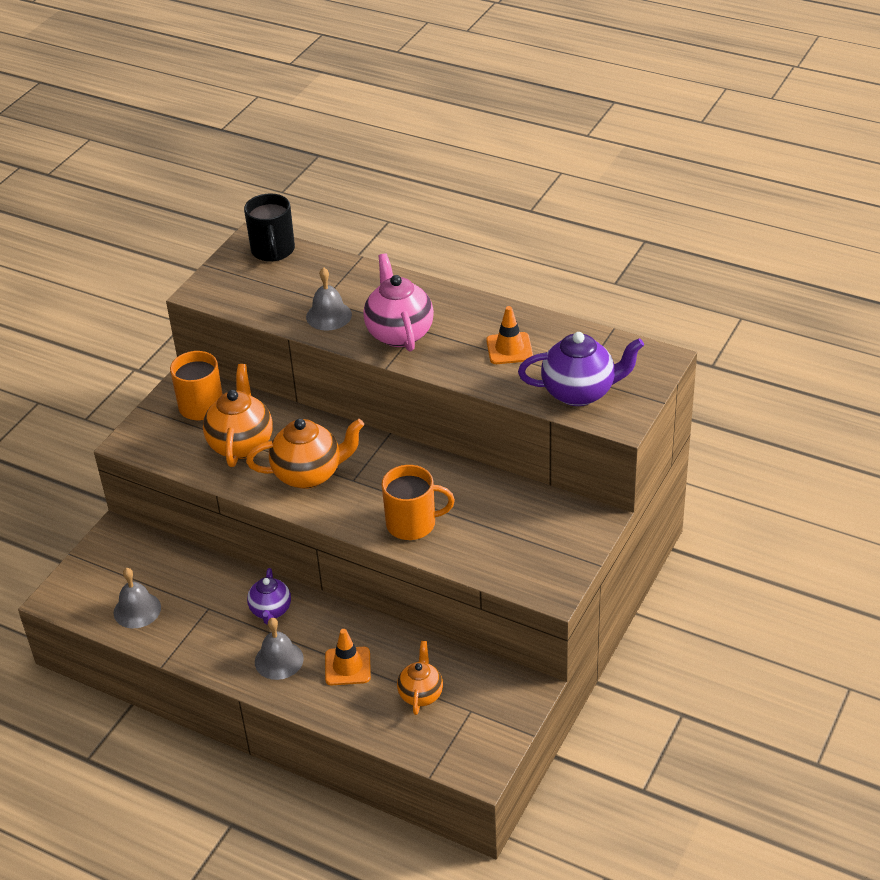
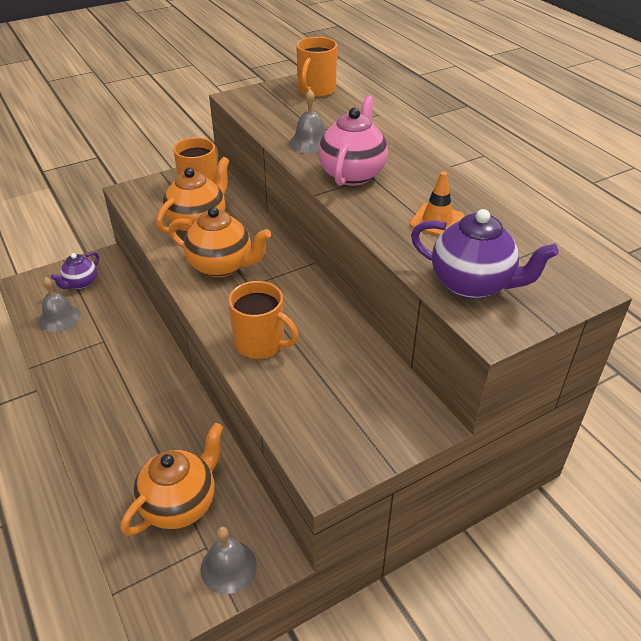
camera: 30 degrees right, 0 degrees up
black mug [244,193,295,262] -> orange mug [296,37,337,97]
purple teapot [247,568,291,624] -> purple teapot moved to [51,252,99,289]
grey bell [255,618,304,680] -> grey bell moved to [201,527,257,594]
orange traffic cone [325,629,371,685] -> none
orange teapot [397,641,443,715] -> orange teapot [121,423,224,536], size x1.63

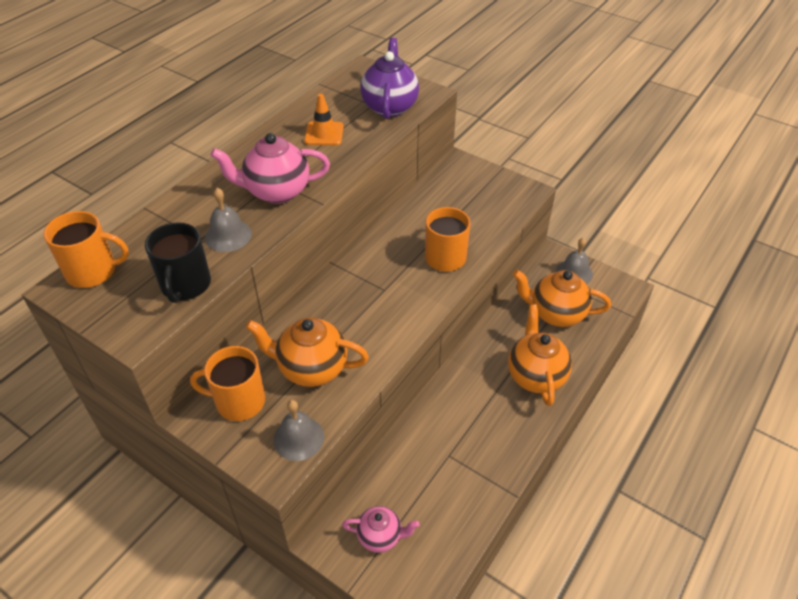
camera: 115 degrees left, 5 degrees up
grey bell [39,277,81,332] -> grey bell moved to [273,400,324,461]
purple teapot [51,252,99,289] -> pink teapot [342,506,419,553]
orange teapot [169,207,271,277] -> orange teapot moved to [508,304,572,406]
none -> black mug [145,222,211,303]

